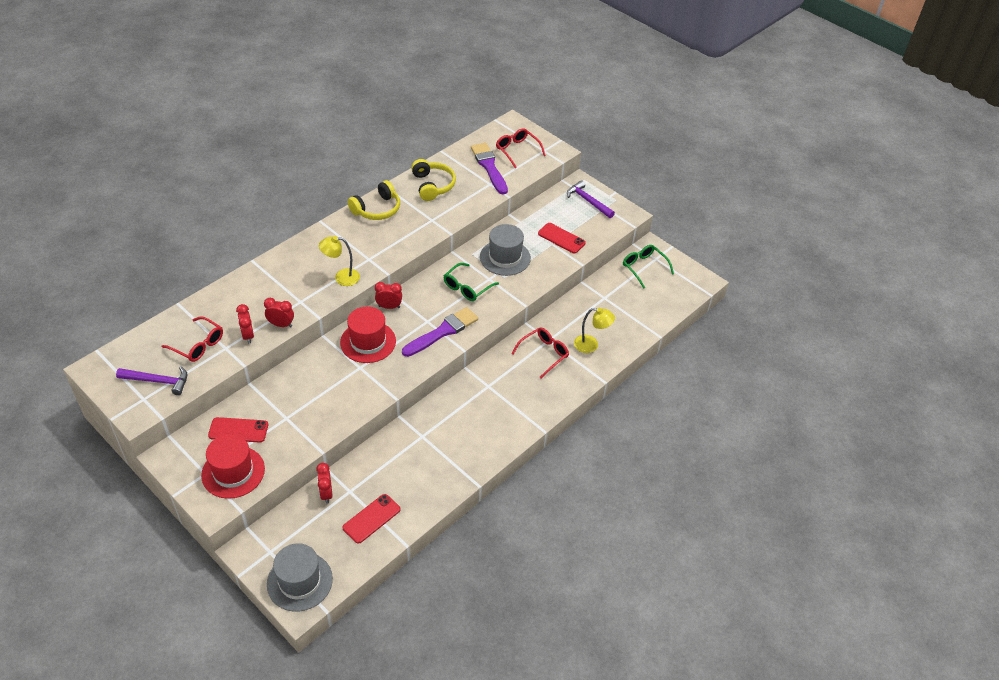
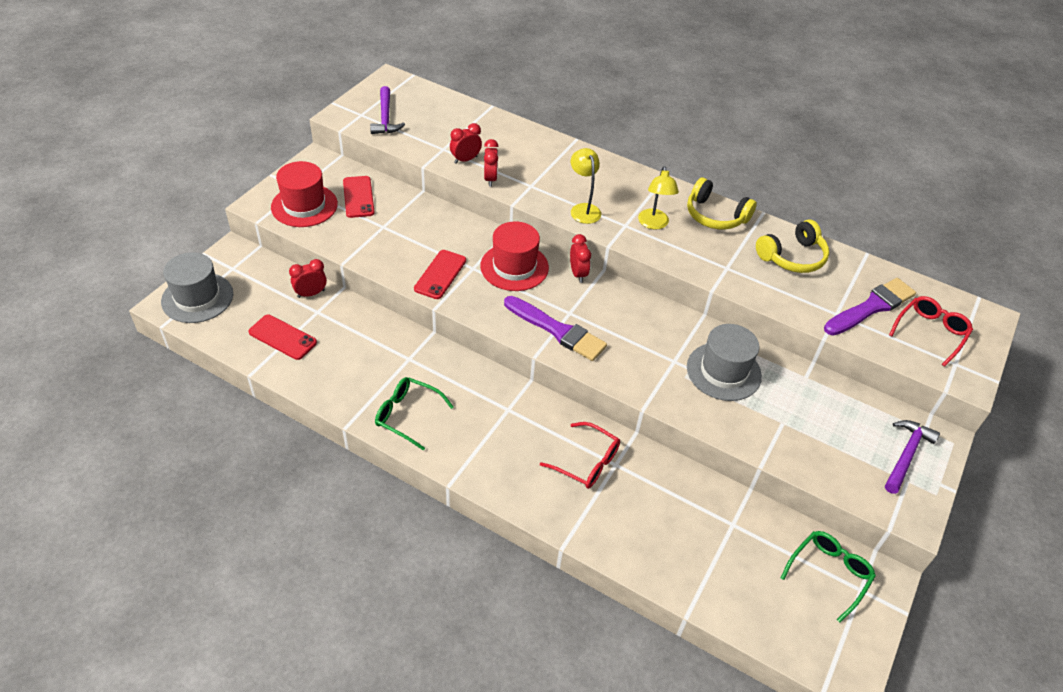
camera: 75 degrees right, 0 degrees up
red glasses [162,316,223,362] -> none
green glasses [444,263,499,301] -> green glasses moved to [375,377,454,450]
red phone [538,223,586,254] -> red phone moved to [414,250,466,299]
yellow lamp [574,308,615,353] -> yellow lamp moved to [638,166,679,229]

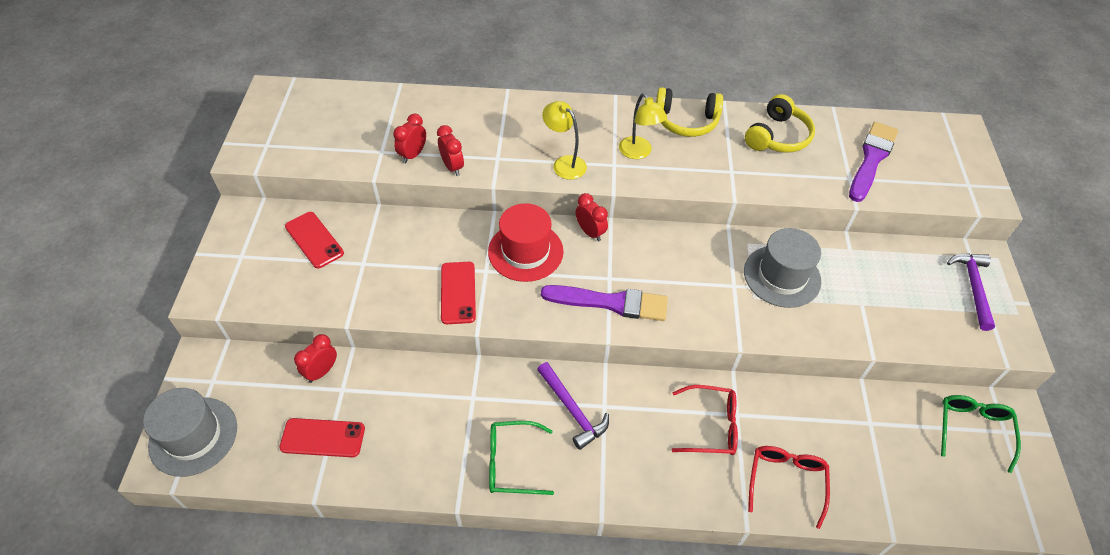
camera: 25 degrees left, 5 degrees up
red hat [271,161,338,227] -> none
purple hammer [370,86,405,134] -> purple hammer moved to [537,362,609,450]
red glasses [889,296,973,367] -> red glasses moved to [748,446,830,529]

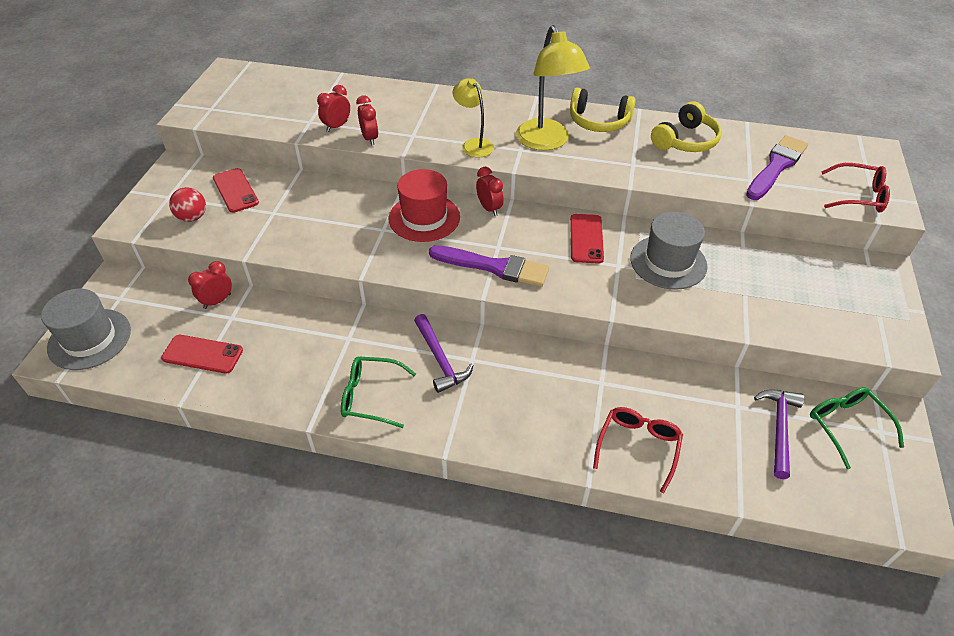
camera: 10 degrees right, 5 degrees down
red phone [441,262,476,324] -> red phone moved to [570,214,604,264]
yellow lamp [619,93,667,159] -> yellow lamp [516,25,590,151], size x1.70
red glasses [672,385,738,455] -> red glasses moved to [821,163,890,212]
green glasses [941,395,1021,473] -> green glasses turned 45 degrees counterclockwise [810,387,904,469]
purple hammer [947,253,995,331] -> purple hammer moved to [754,389,804,479]
none -> red ball [169,187,206,222]

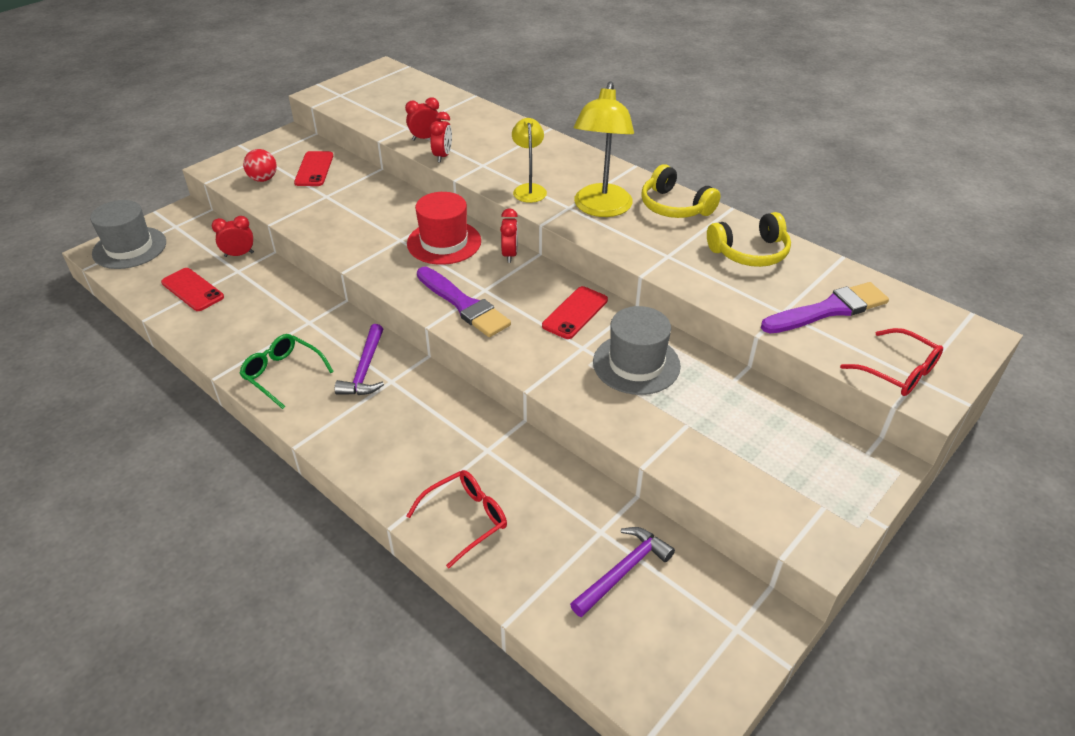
camera: 30 degrees right, 5 degrees down
green glasses [810,387,904,469] -> none

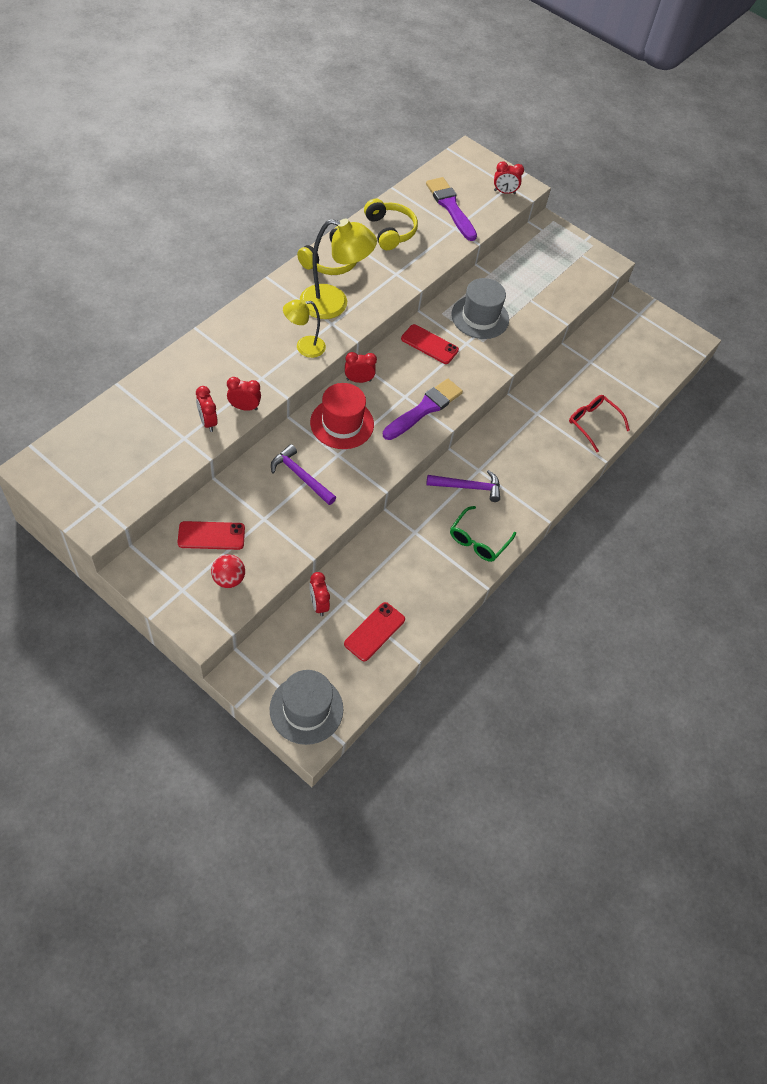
camera: 100 degrees left, 15 degrees up
purple hammer [570,527,675,617] -> purple hammer moved to [271,444,336,505]
red glasses [840,328,943,396] -> red clock [494,161,524,194]

